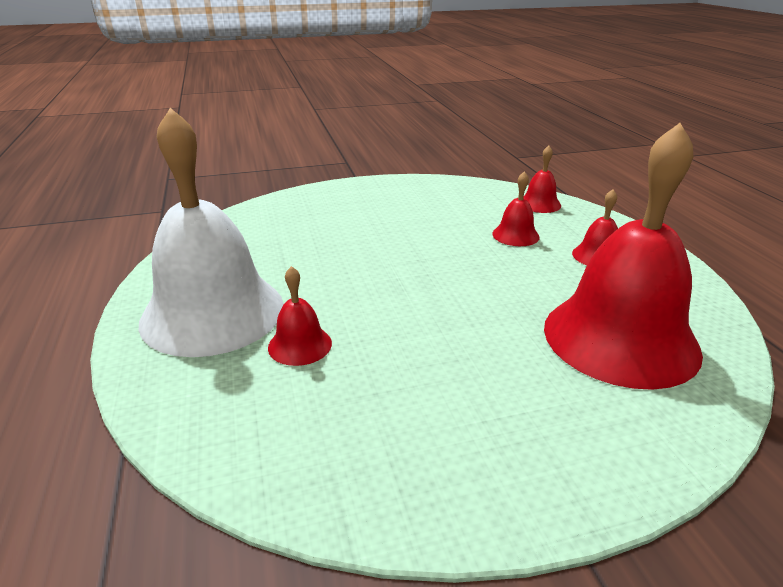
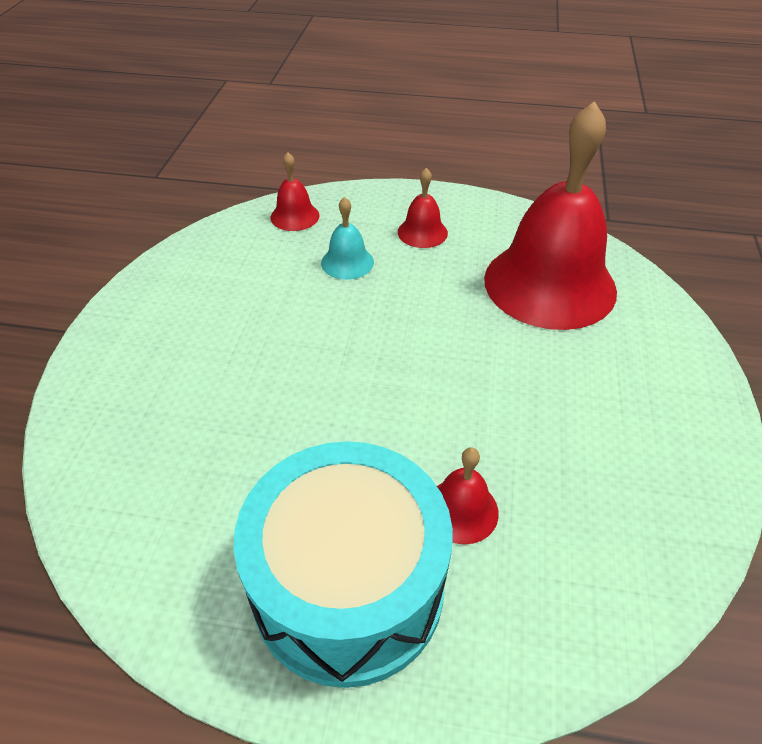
camera: 65 degrees left, 15 degrees up
white bell [139,108,284,357] -> turquoise drum [234,441,453,688]
red bell [492,171,540,246] -> turquoise bell [321,197,374,280]

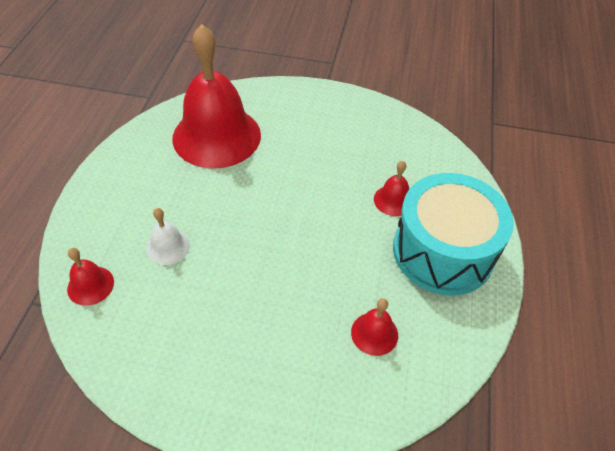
camera: 90 degrees left, 5 degrees up
turquoise bell [321,197,374,280] -> white bell [146,208,190,265]
red bell [398,168,448,248] -> red bell moved to [351,298,398,356]

